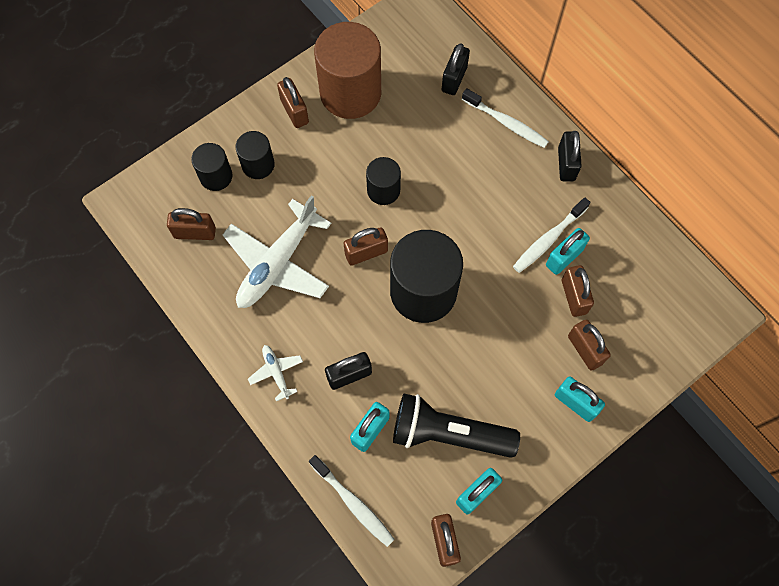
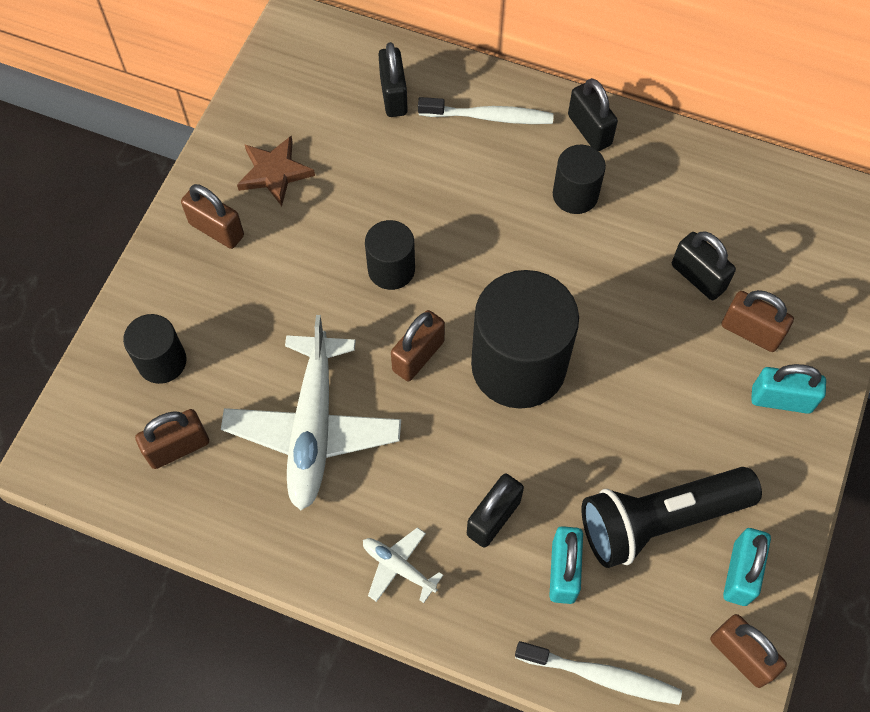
camera: 30 degrees left, 5 degrees down
black cylinder [235,131,275,179] -> black cylinder moved to [553,145,606,214]
brown cylinder [314,22,381,119] -> brown star [237,136,315,206]
white toothbrush [513,197,591,273] -> none
turquoise padlock [546,228,590,275] -> none
brown padlock [562,265,594,317] -> black padlock [672,232,736,300]

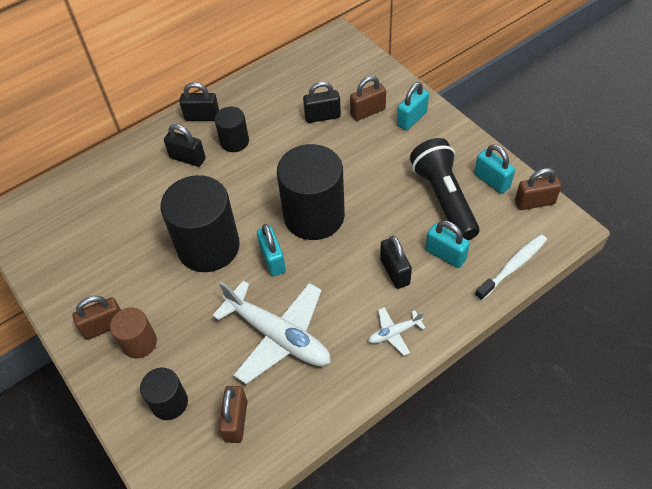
camera: 55 degrees left, 10 degrees down
brown star [237,136,315,206] -> none
black cylinder [365,220,415,290] -> black cylinder [161,175,240,272], size x1.93
black padlock [378,42,408,117] -> black padlock moved to [164,124,206,167]
brown padlock [391,310,445,381] -> turquoise padlock [257,224,286,276]
white toothbrush [418,97,554,124] -> none
black flashlight [581,467,762,568] -> black flashlight turned 150 degrees clockwise [410,138,480,240]
none -> brown cylinder [110,307,157,359]

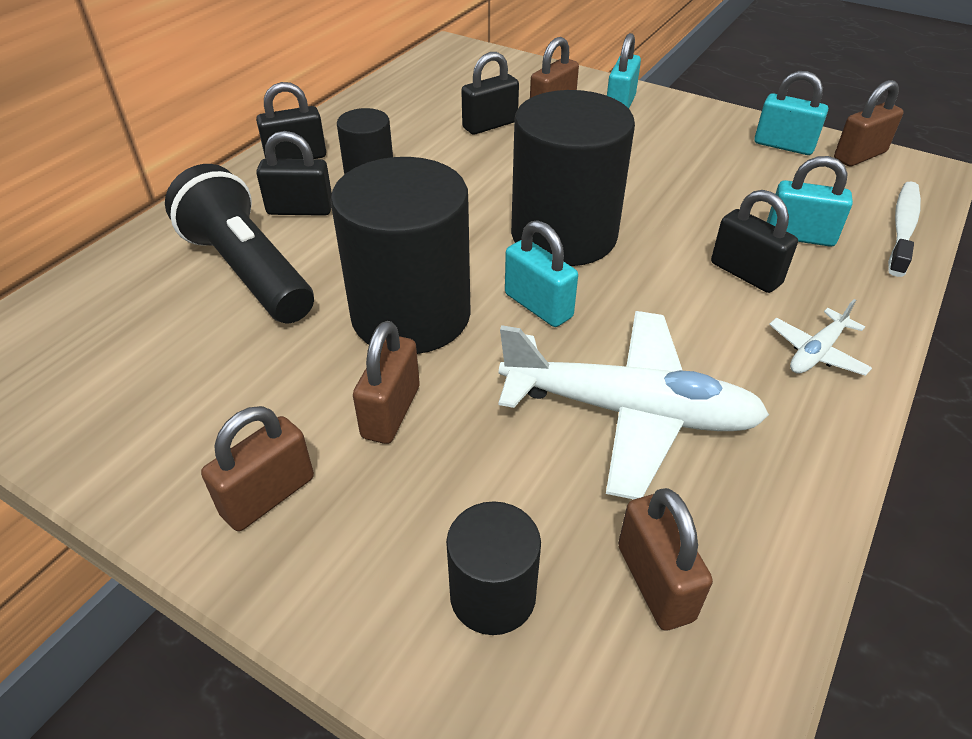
camera: 25 degrees left, 10 degrees down
brown cylinder [110,307,157,359] -> none
black flashlight [410,138,480,240] -> black flashlight moved to [165,164,314,323]
none -> brown padlock [353,321,420,444]

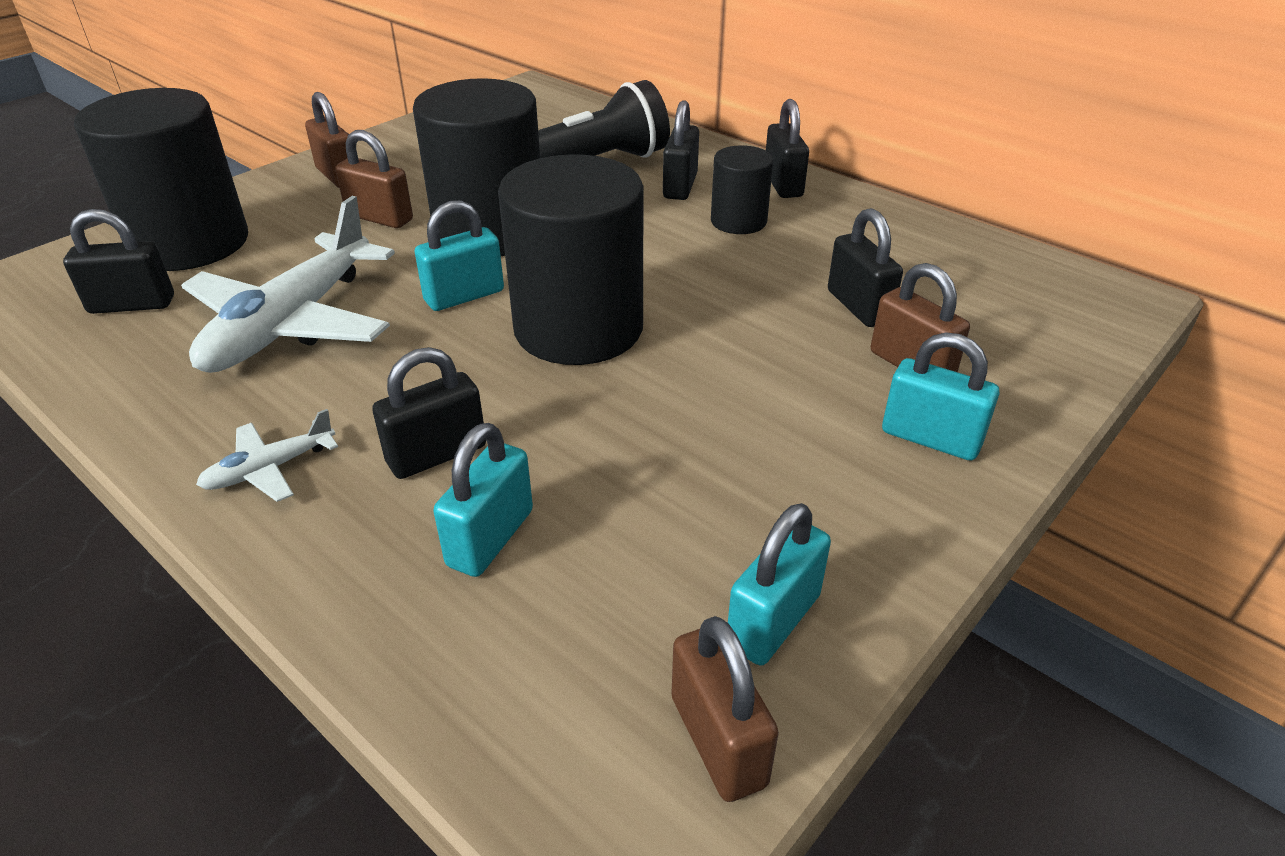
camera: 100 degrees right, 5 degrees down
black cylinder [446,501,541,635] -> black cylinder [74,88,248,271], size x1.93
brown padlock [618,488,713,631] -> black padlock [63,209,174,314]
white plane [769,299,872,376] -> white plane turned 90 degrees counterclockwise [196,409,338,502]
white toothbrush [888,181,921,277] -> none

